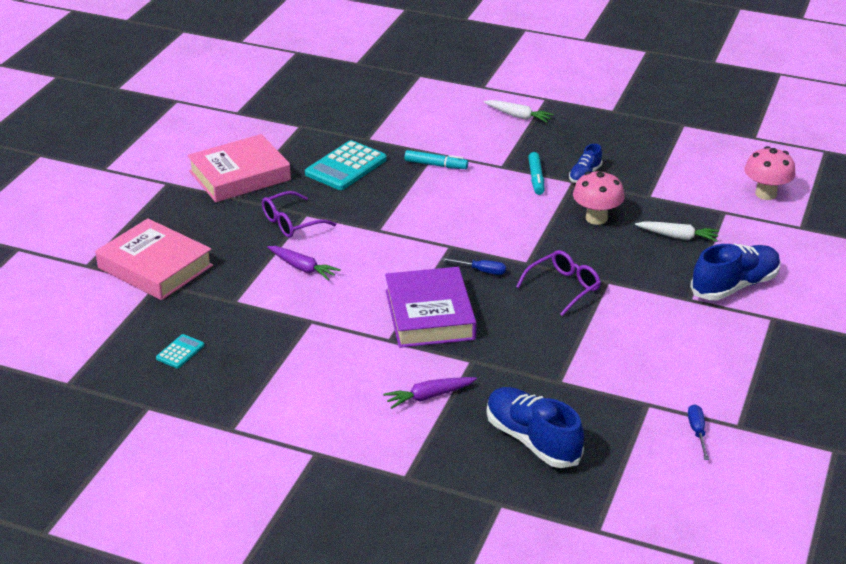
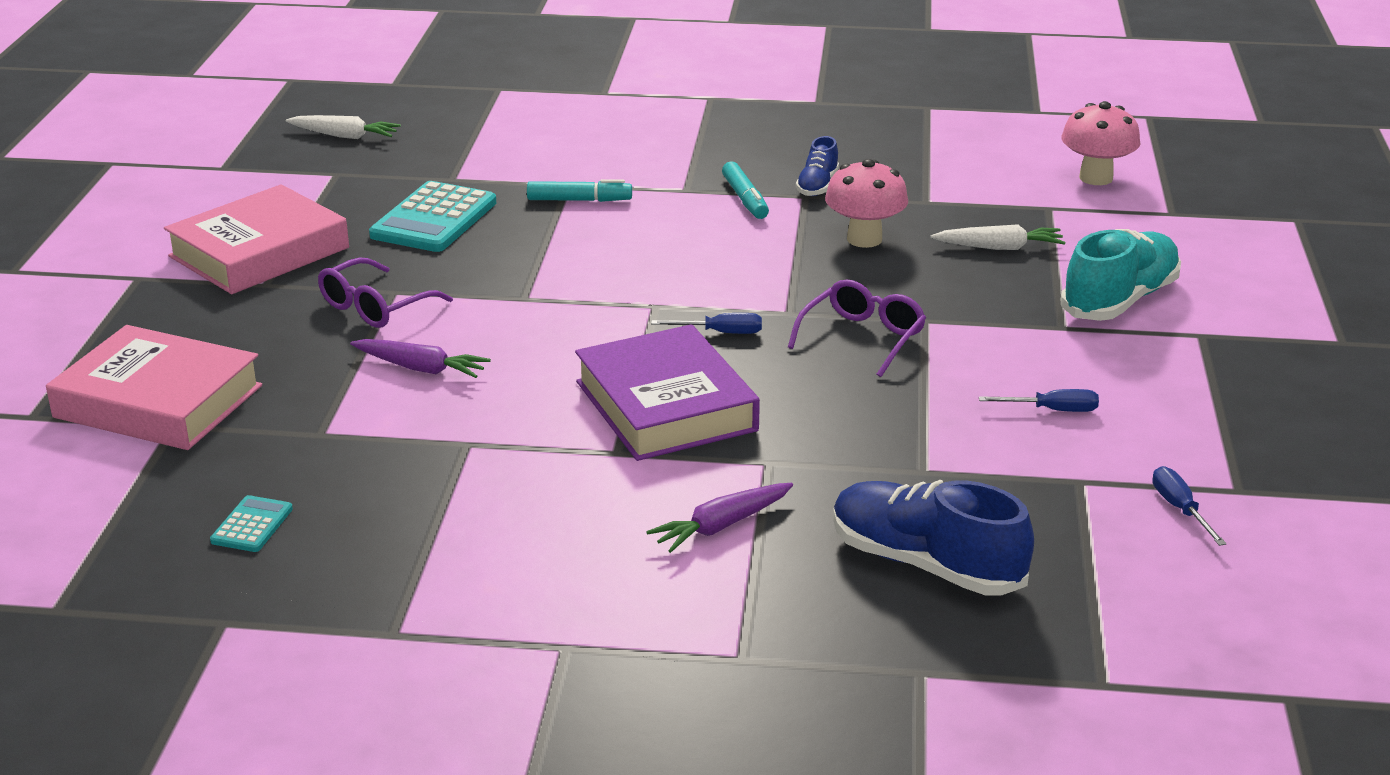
camera: 15 degrees left, 5 degrees down
white carrot [484,100,554,123] -> white carrot moved to [286,115,401,139]
blue shoe [690,243,781,300] -> turquoise shoe [1061,229,1181,321]
none -> blue screwdriver [979,389,1099,412]

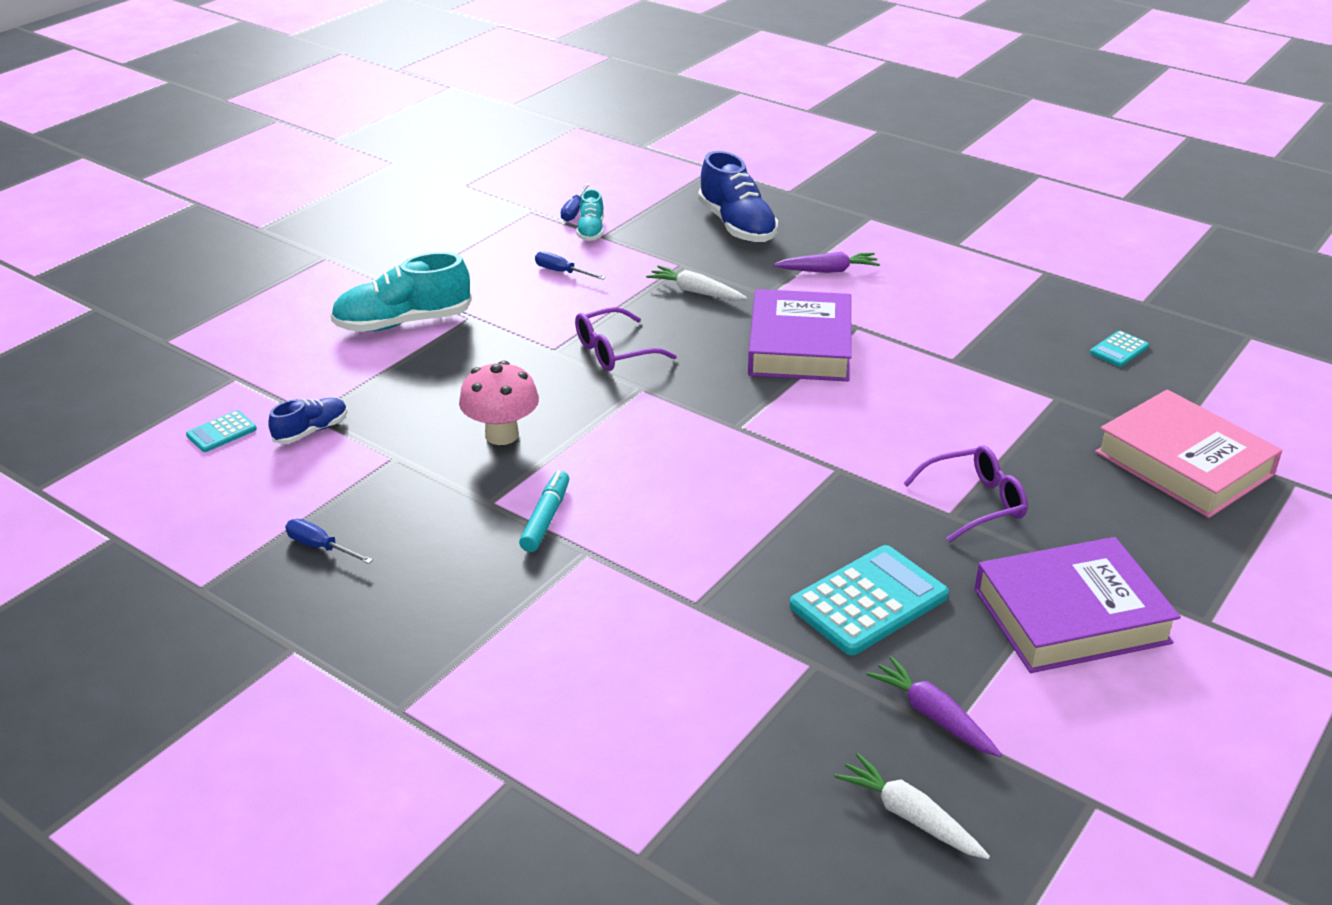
camera: 150 degrees left, 5 degrees up
pink book [164,184,349,294] -> purple book [974,537,1181,673]
purple carrot [350,339,491,378] -> purple carrot moved to [867,656,1002,757]
turquoise marker [527,179,632,202] -> none
blue screwdriver [651,313,762,334] -> blue screwdriver moved to [285,519,373,564]
blue shoe [796,136,839,196] -> blue shoe moved to [268,398,348,444]
white carrot [930,224,1065,250] -> white carrot moved to [646,265,747,300]
pink mushroom [1061,101,1140,185] -> turquoise calculator [186,410,257,452]
none -> turquoise shoe [576,189,604,241]

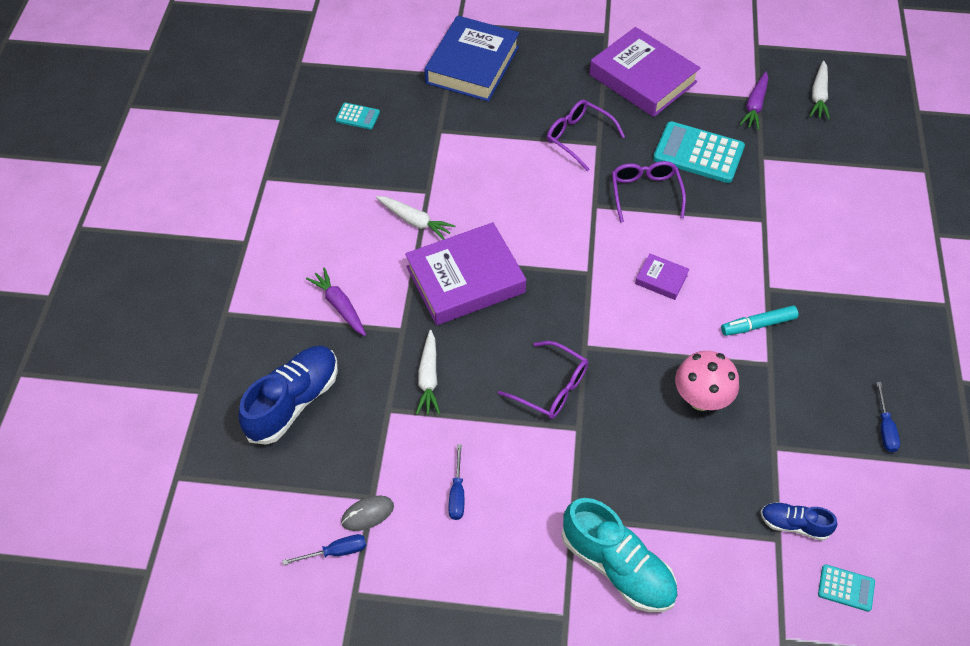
camera: 120 degrees left, 20 degrees up
turquoise shoe [576,189,604,241] -> grey mouse [341,496,394,531]
pink book [1095,389,1282,518] -> blue book [424,15,519,102]
none -> white carrot [376,196,455,240]
none -> purple glasses [612,161,686,223]
none -> purple book [635,253,689,300]

